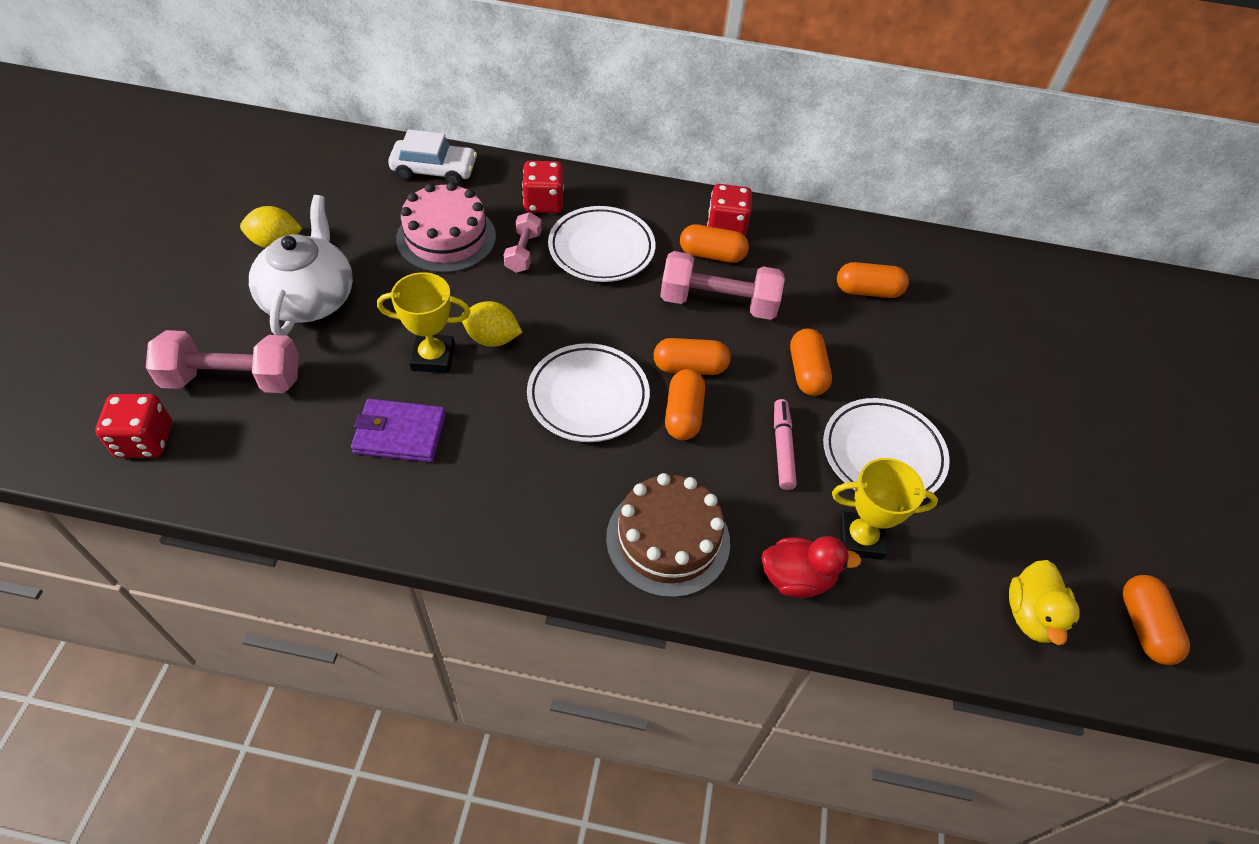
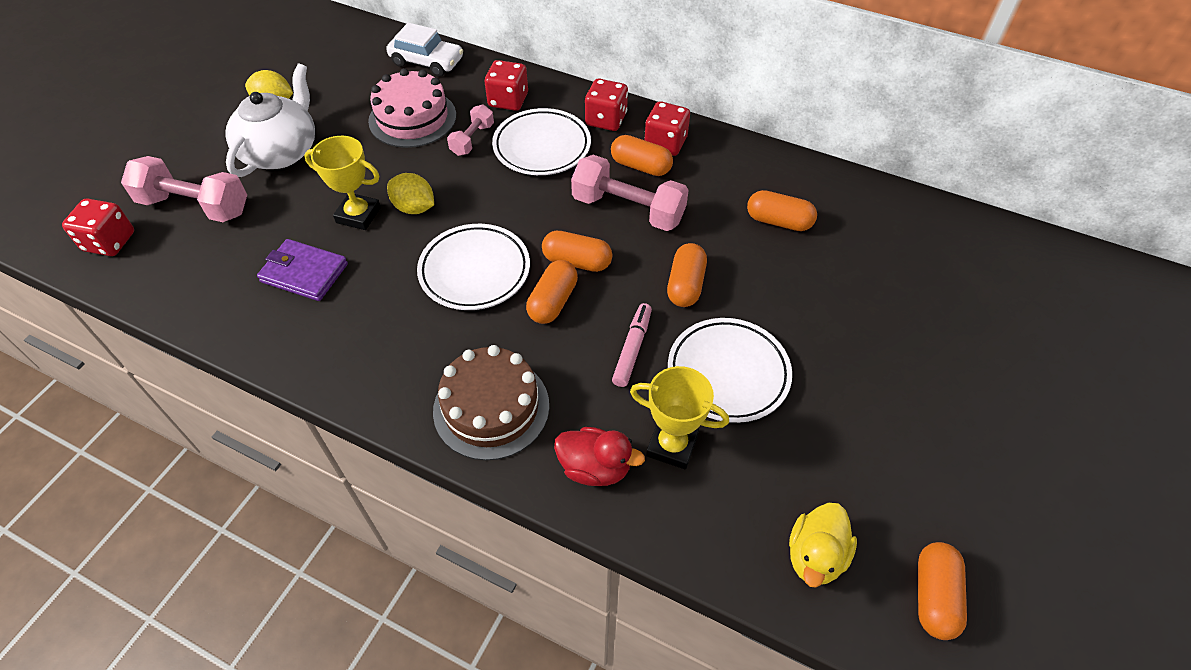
camera: 20 degrees right, 0 degrees up
none -> red dice [585,78,628,131]

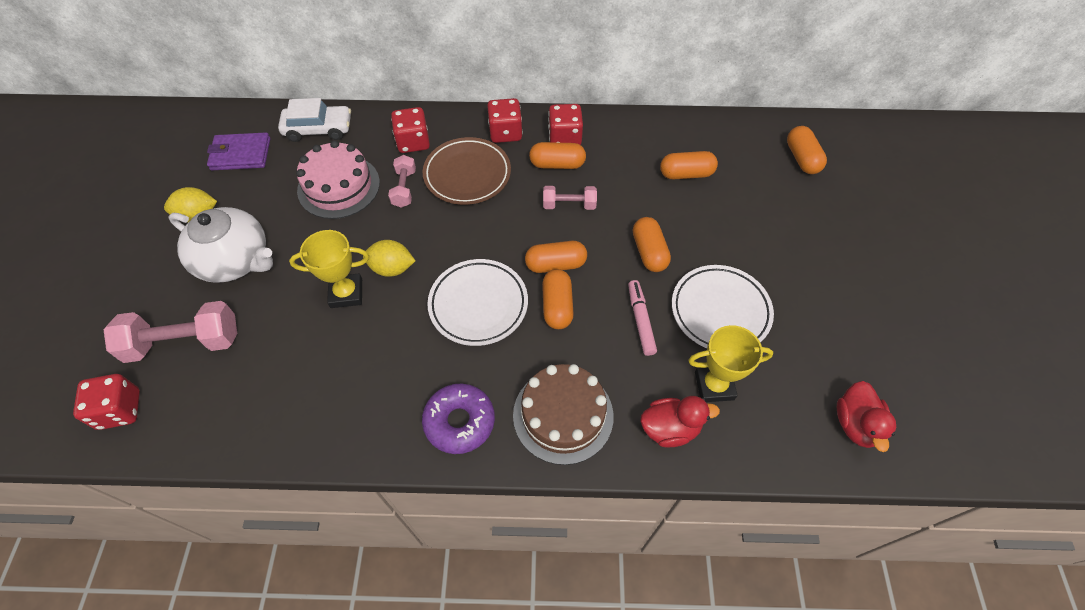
camera: 25 degrees left, 5 degrees up
white teapot [225,63,315,177] -> white teapot turned 120 degrees clockwise [169,207,273,283]
purple wallet [257,239,348,301] -> purple wallet moved to [207,132,270,170]
white plate [492,108,591,175] -> brown plate [422,137,511,205]
pink dumbbell [571,155,689,231] -> pink dumbbell [543,186,597,210], size x0.56
yellow duck [789,503,857,588] -> red duck [837,381,896,452]
orange capsule [918,542,967,640] -> orange capsule moved to [787,126,827,174]
none -> purple donut [422,384,495,454]

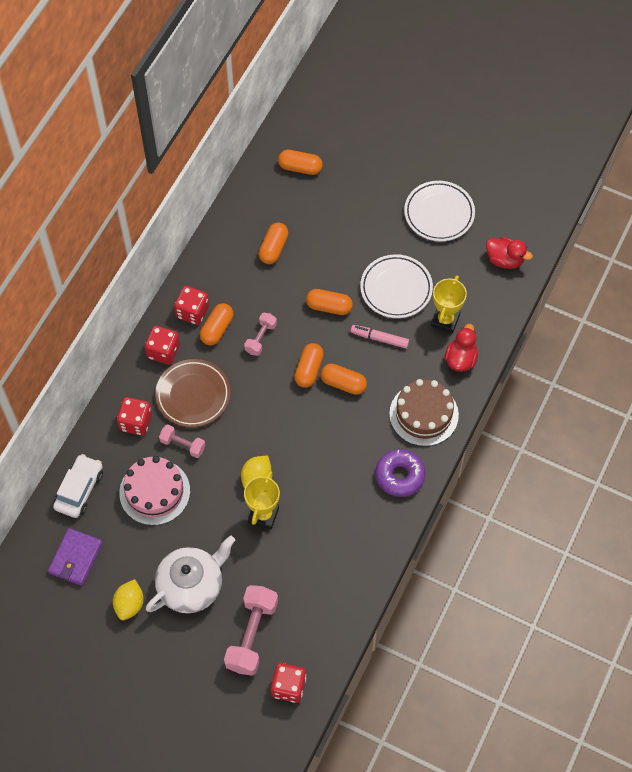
camera: 65 degrees left, 5 degrees up
white plate [427,259,528,346] -> white plate moved to [404,181,475,241]

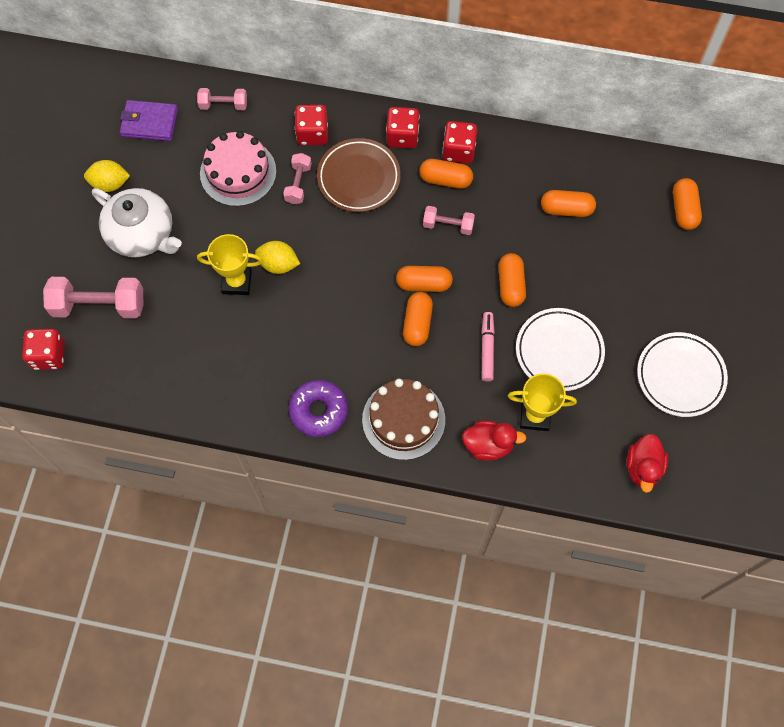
camera: 75 degrees right, 5 degrees up
white car [53,454,103,518] -> pink dumbbell [197,88,247,110]

